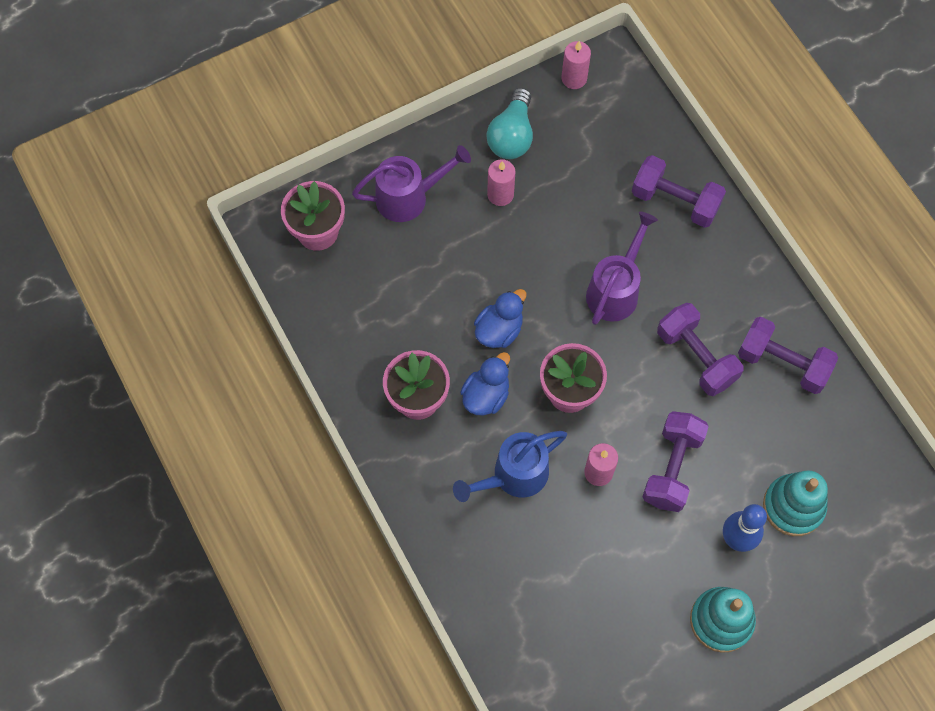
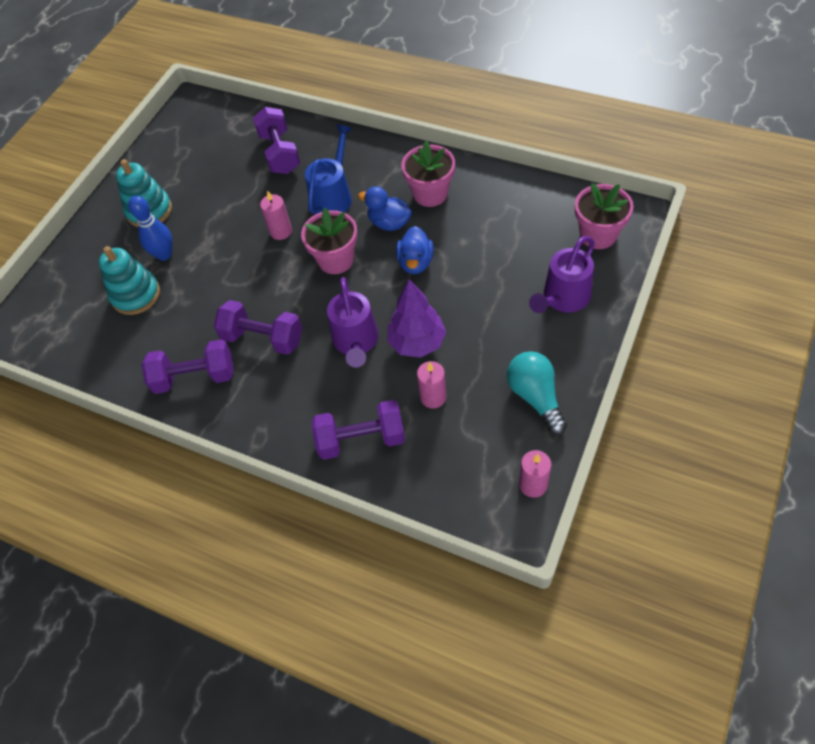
camera: 150 degrees right, 10 degrees down
blue duck [460,352,510,416] -> blue duck turned 120 degrees clockwise [358,186,412,231]
pink candle [487,159,516,206] -> pink candle moved to [417,361,447,408]
purple dumbbell [642,411,709,512] -> purple dumbbell moved to [253,107,300,174]
none -> purple tree [387,279,446,358]

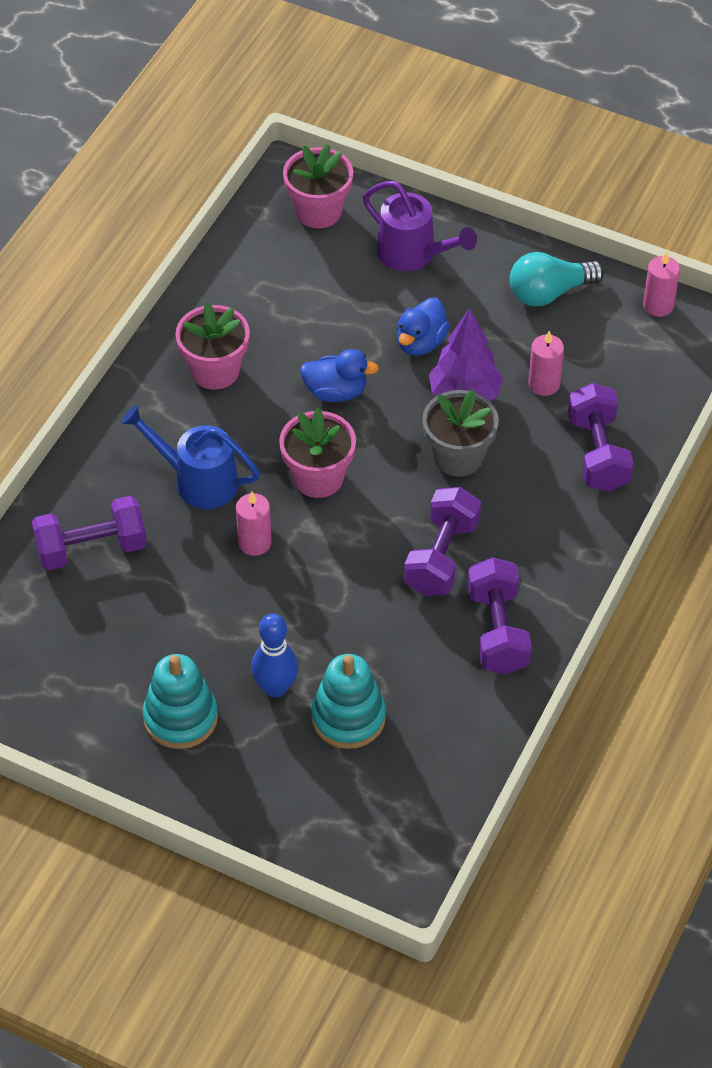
camera: 95 degrees left, 5 degrees down
purple watering can [327,277,379,368] -> grey flower pot [422,390,499,477]
blue duck [358,186,412,231] -> blue duck moved to [397,298,450,356]

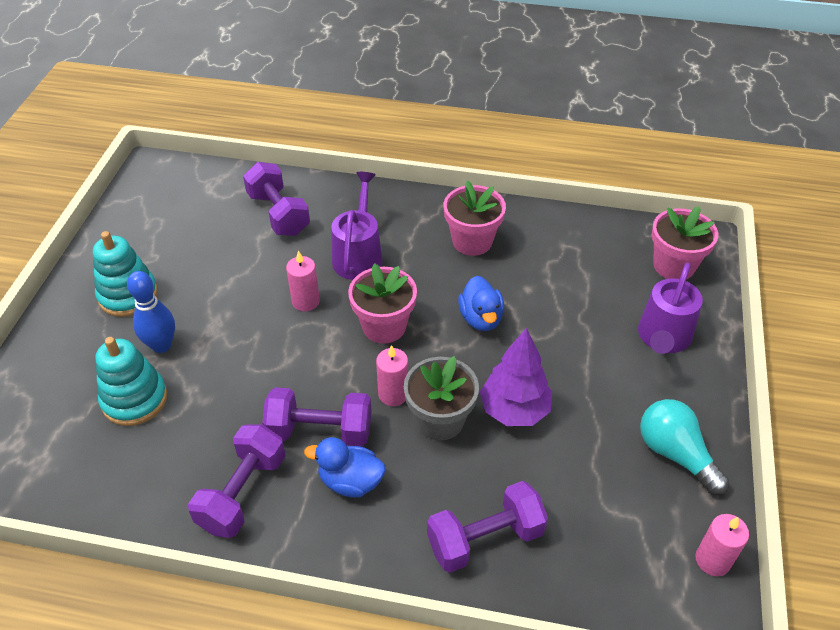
camera: 75 degrees right, 5 degrees down
blue watering can [121,405,260,509] -> purple watering can [331,172,382,280]
blue duck [397,298,450,356] -> blue duck moved to [304,437,386,497]
purple dumbbell [468,557,532,674] -> purple dumbbell turned 45 degrees counterclockwise [188,424,286,538]
pink candle [528,331,564,396] -> pink candle moved to [376,345,408,406]

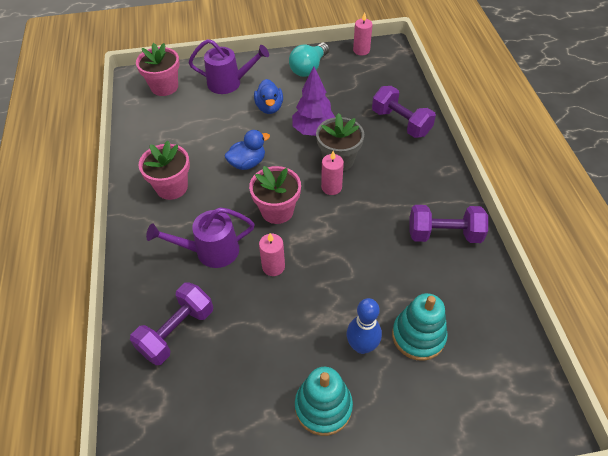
camera: 110 degrees left, 5 degrees up
purple dumbbell [262,387,372,446] -> none
blue duck [304,437,386,497] -> blue duck moved to [254,79,283,114]

